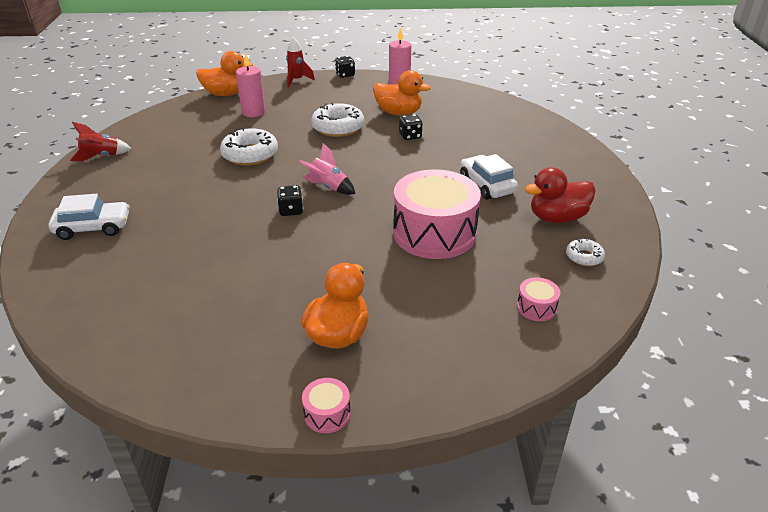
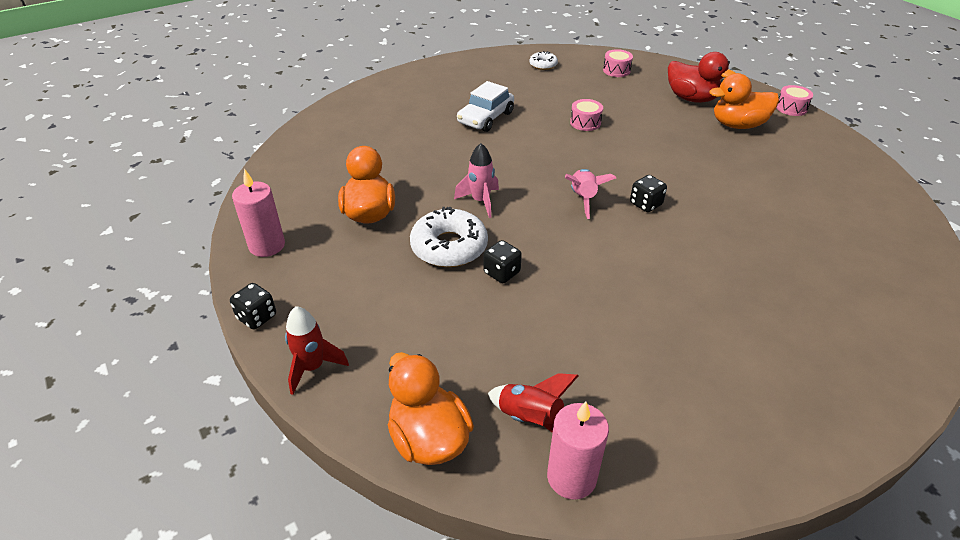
camera: 120 degrees left, 5 degrees up
white car [49,194,130,240] -> none
red rocket [70,122,131,161] -> red rocket moved to [488,373,579,433]
white donut [220,128,278,166] -> none
pink candle [236,54,265,117] -> pink candle moved to [547,402,609,500]
pink drum [393,169,481,259] -> pink drum [570,99,603,131], size x0.41
black dice [399,114,423,140] -> black dice moved to [483,240,522,283]
red duck [525,167,596,223] -> red duck moved to [668,52,735,103]
none -> pink rocket [454,143,499,218]

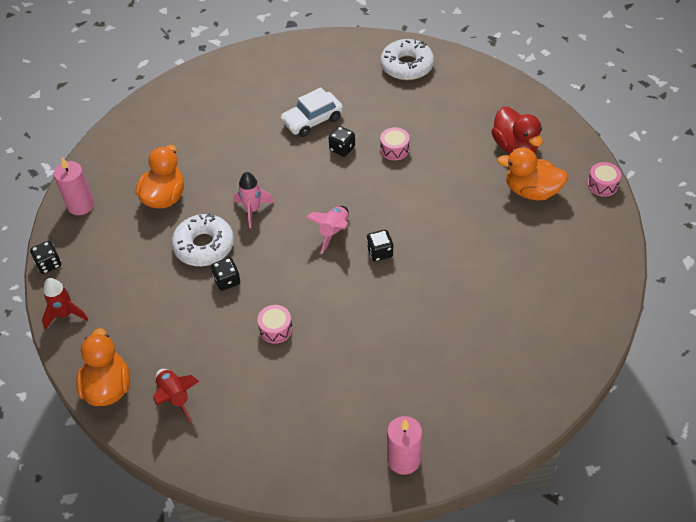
camera: 25 degrees right, 10 degrees up
white donut [529,51,558,70] -> white donut [381,39,434,80], size x1.88
pink candle [547,402,609,500] -> pink candle moved to [387,416,422,475]
pink drum [603,49,633,77] -> pink drum moved to [257,305,292,344]
none -> black dice [329,126,355,157]

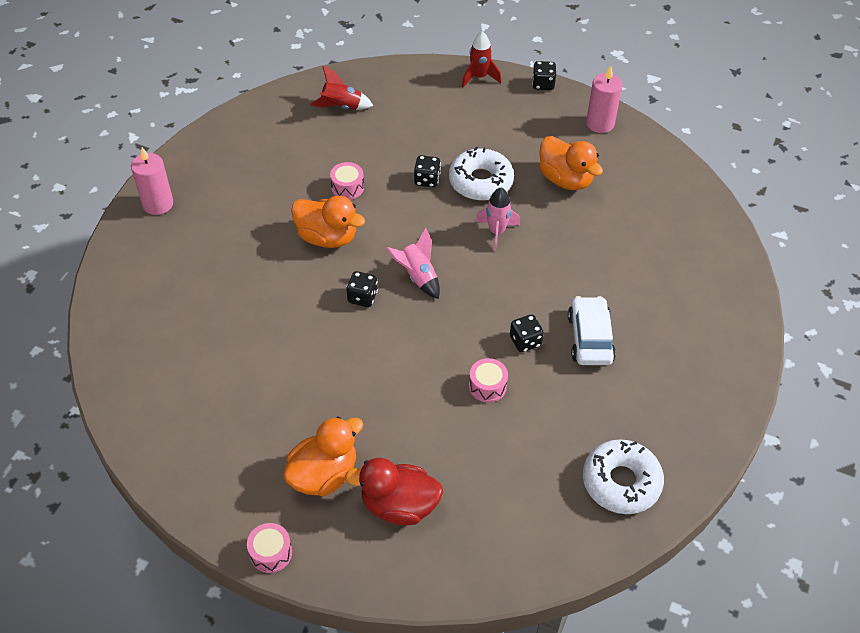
camera: 120 degrees right, 0 degrees up
orange duck [76,328,130,406] -> orange duck moved to [291,196,365,248]

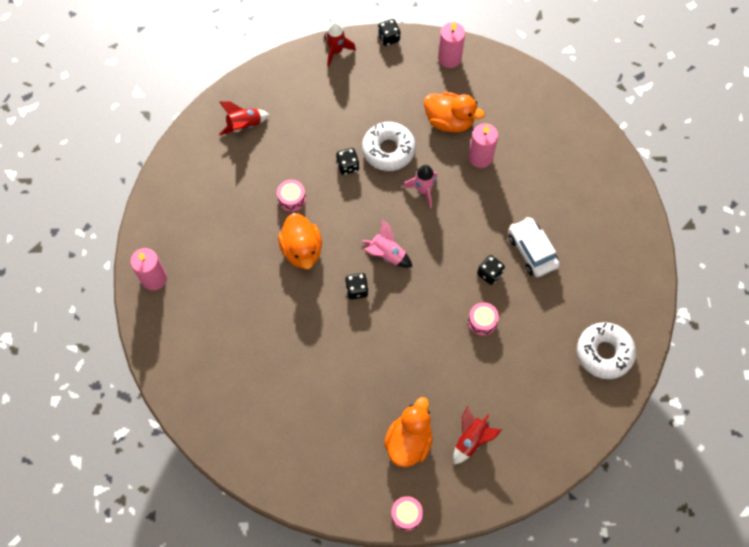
camera: 25 degrees left, 15 degrees up
orange duck [291,196,365,248] -> orange duck turned 75 degrees clockwise [278,213,322,269]
red duck [345,458,443,525] -> red rocket [453,406,502,465]
none -> pink candle [468,123,498,168]

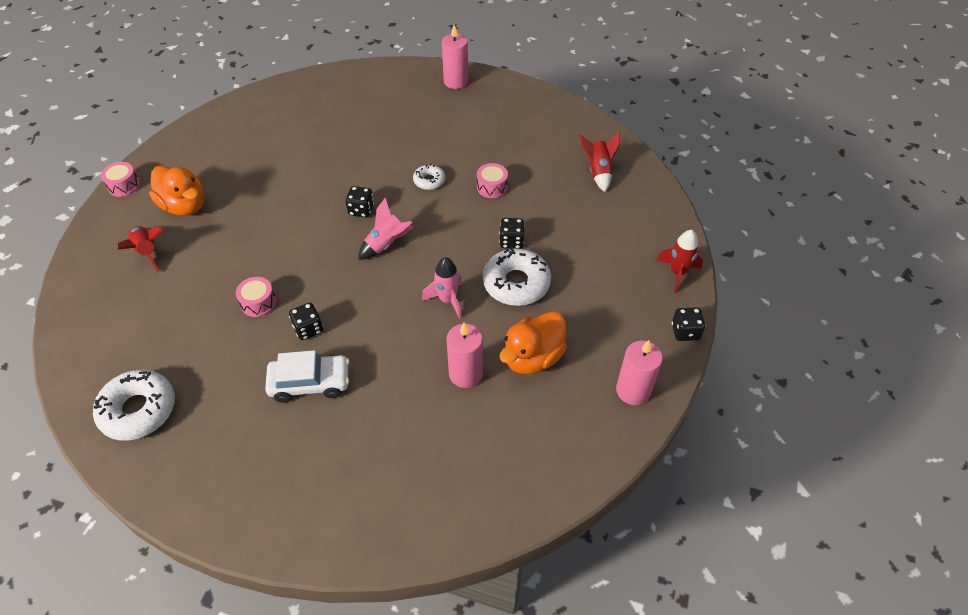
camera: 110 degrees right, 15 degrees down
orange duck [278,213,322,269] -> white donut [413,164,445,190]

